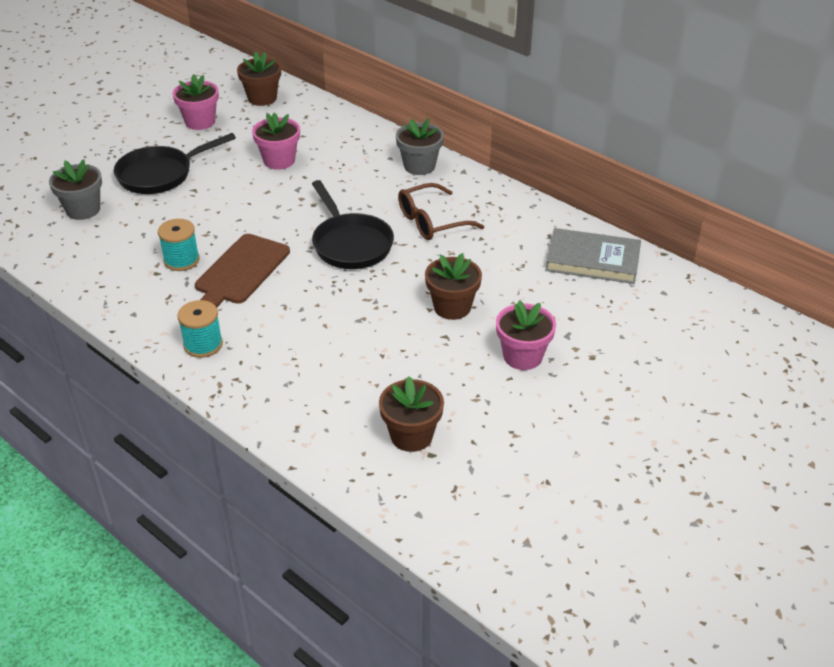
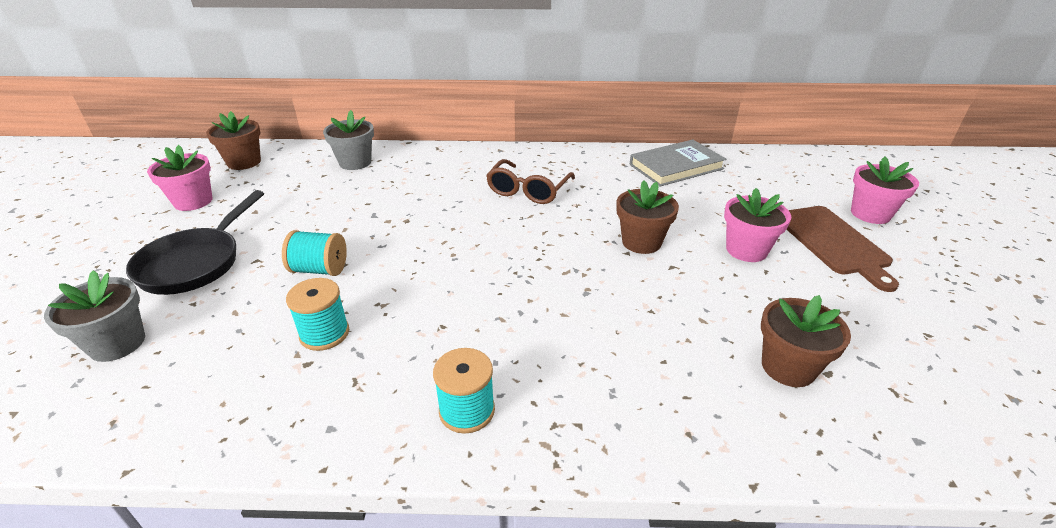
camera: 40 degrees left, 5 degrees down
brown cutting board [195,234,290,308] -> brown cutting board moved to [786,206,899,292]
pink flower pot [252,113,300,170] -> pink flower pot moved to [851,156,919,224]
black pan [312,180,394,269] -> none
grey flower pot [396,118,444,175] -> grey flower pot moved to [323,110,374,170]
none -> turquoise spool [282,230,347,276]

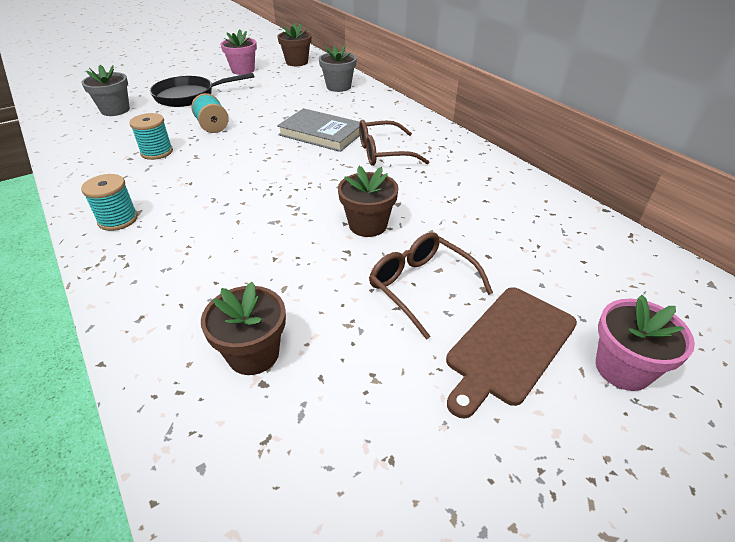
camera: 55 degrees right, 5 degrees up
grey book [630,140,726,187] -> grey book moved to [277,108,360,152]
pink flower pot [724,188,791,262] -> brown glasses [369,232,493,340]

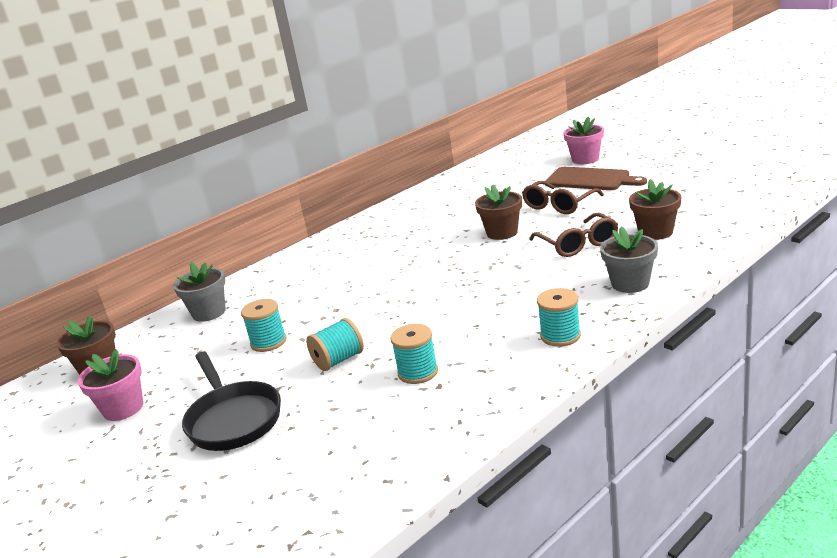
camera: 95 degrees left, 15 degrees down
grey flower pot [81,65,130,116] -> grey flower pot moved to [600,227,658,293]
grey book [277,108,360,152] -> none
brown glasses [359,120,429,166] -> brown glasses moved to [529,212,618,257]
none -> turquoise spool [241,299,287,352]

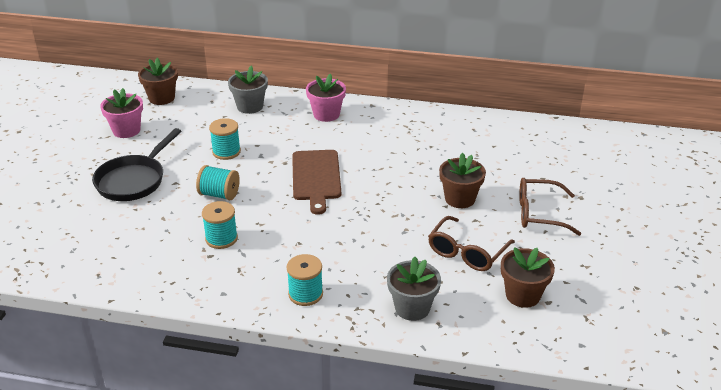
camera: 50 degrees right, 10 degrees up
brown cutting board [545,167,647,190] -> brown cutting board moved to [292,150,341,215]
pink flower pot [563,117,604,164] -> pink flower pot moved to [306,73,346,122]

